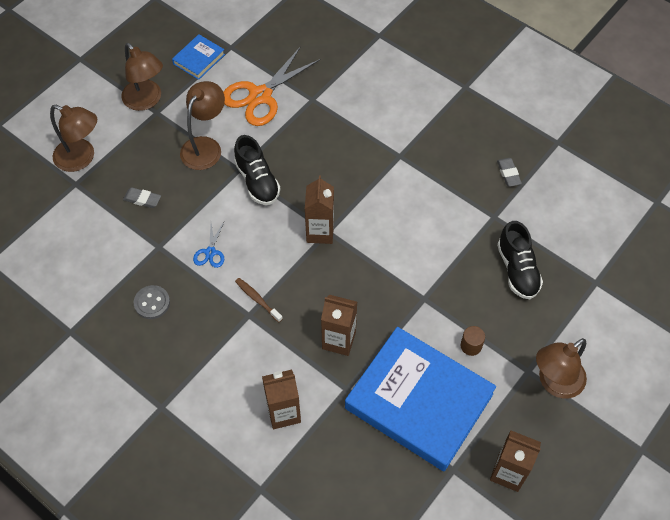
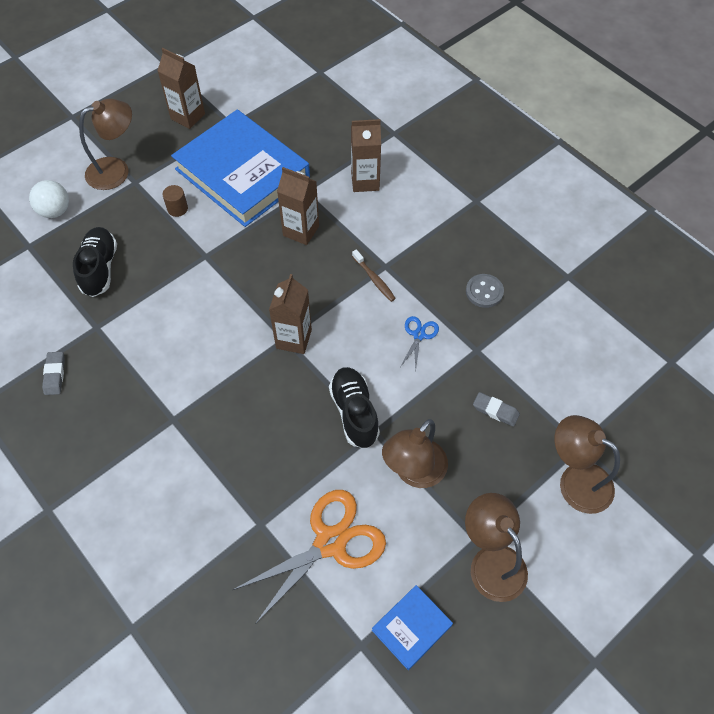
camera: 170 degrees left, 0 degrees up
none -> white ball [29,180,69,218]

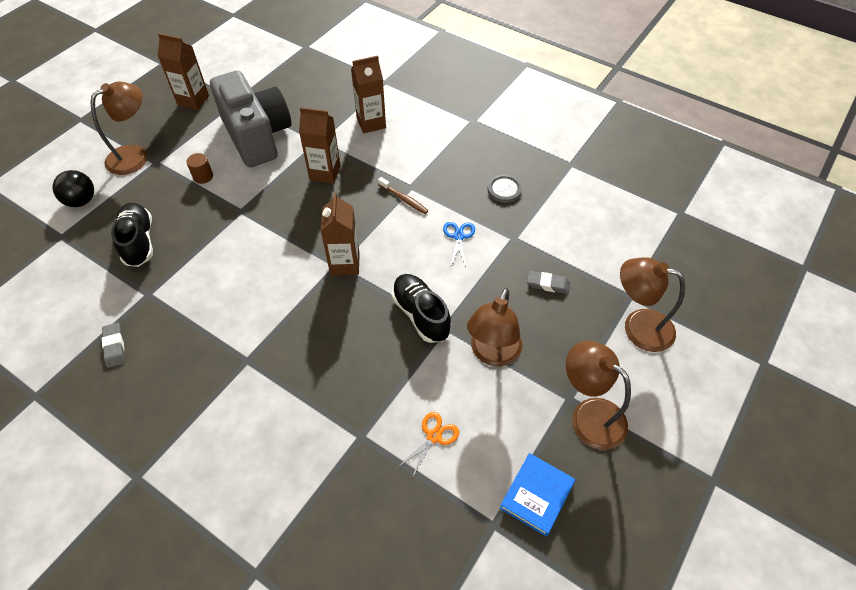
camera: 15 degrees left, 5 degrees down
white ball [29,180,69,218] -> black ball [53,170,94,207]
blue book [171,110,310,227] -> grey camera [210,71,291,167]
orange scissors [233,490,386,624] -> orange scissors [398,412,459,478], size x0.46

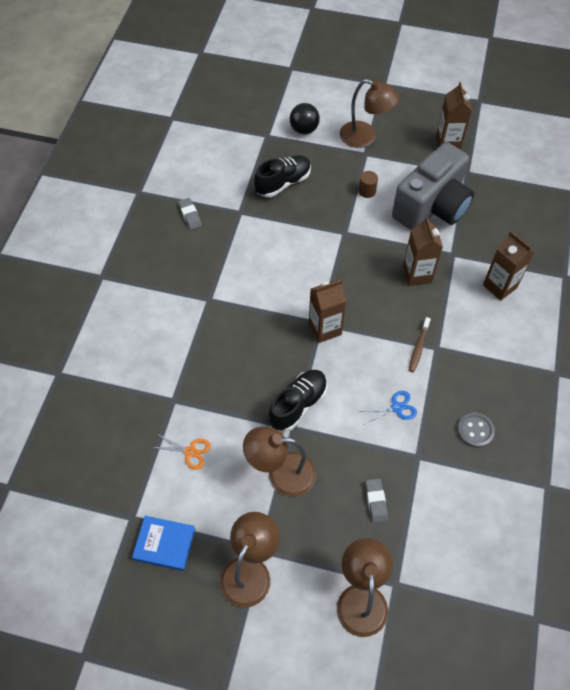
camera: 70 degrees right, 5 degrees up
grey eraser [102,323,125,368] -> grey eraser turned 75 degrees counterclockwise [178,198,202,229]

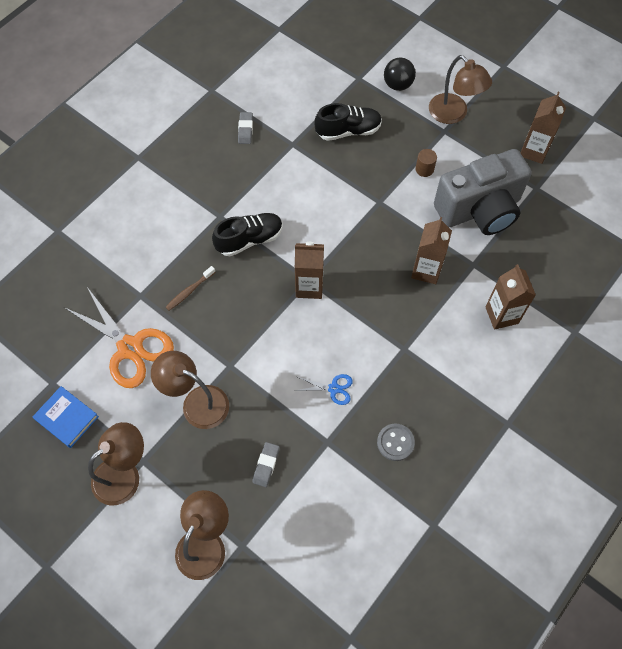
camera: 25 degrees right, 5 degrees up
orange scissors [151,434,211,469] -> orange scissors [64,287,174,388], size x2.16
black shoe [269,370,328,431] -> black shoe moved to [212,213,283,256]
brown toothbrush [409,317,431,372] -> brown toothbrush moved to [166,266,215,311]

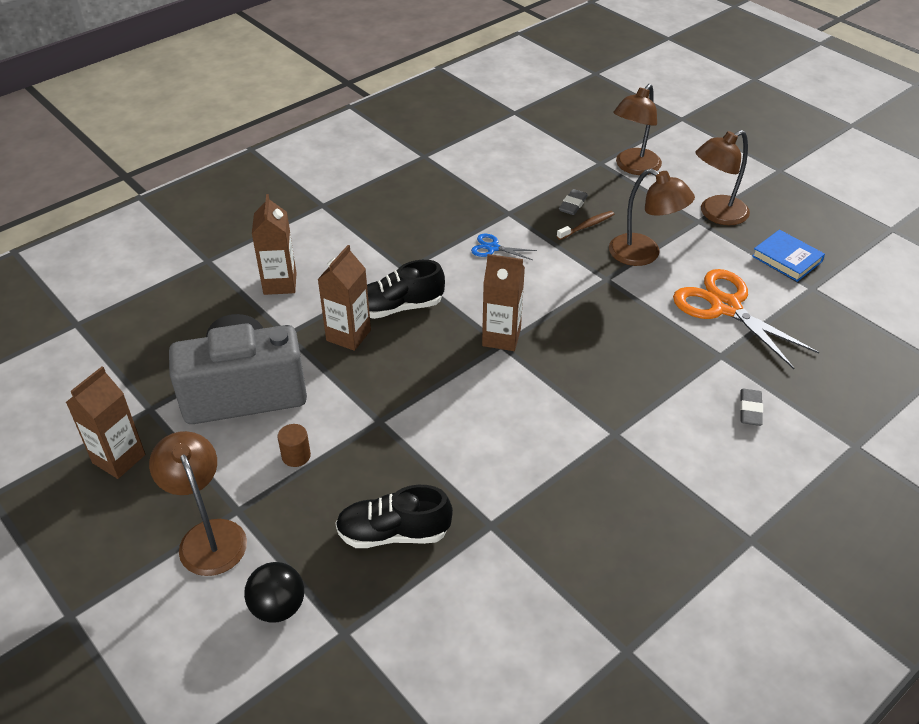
camera: 170 degrees left, 20 degrees down
brown toothbrush [166,266,215,311] -> brown toothbrush moved to [557,211,614,240]
black shoe [212,213,283,256] -> black shoe moved to [367,260,445,319]
grey eraser [238,112,253,144] -> grey eraser moved to [740,389,763,426]
grey button [377,424,415,461] -> none

